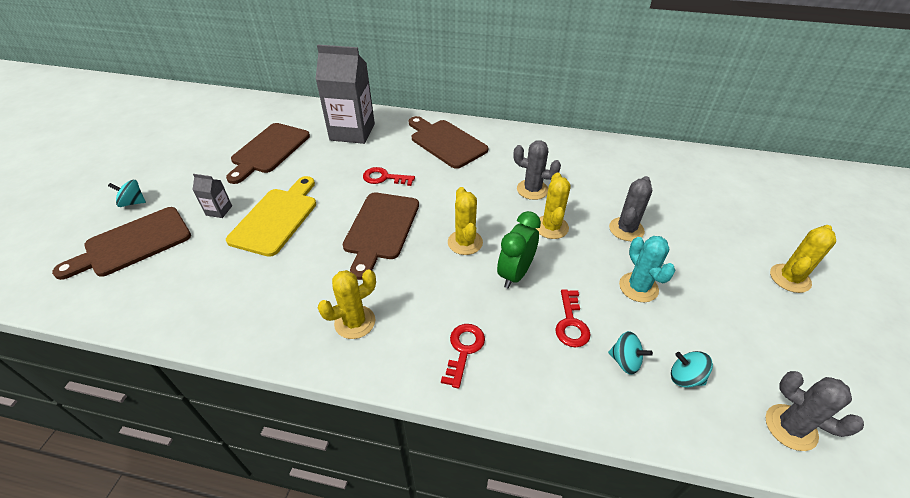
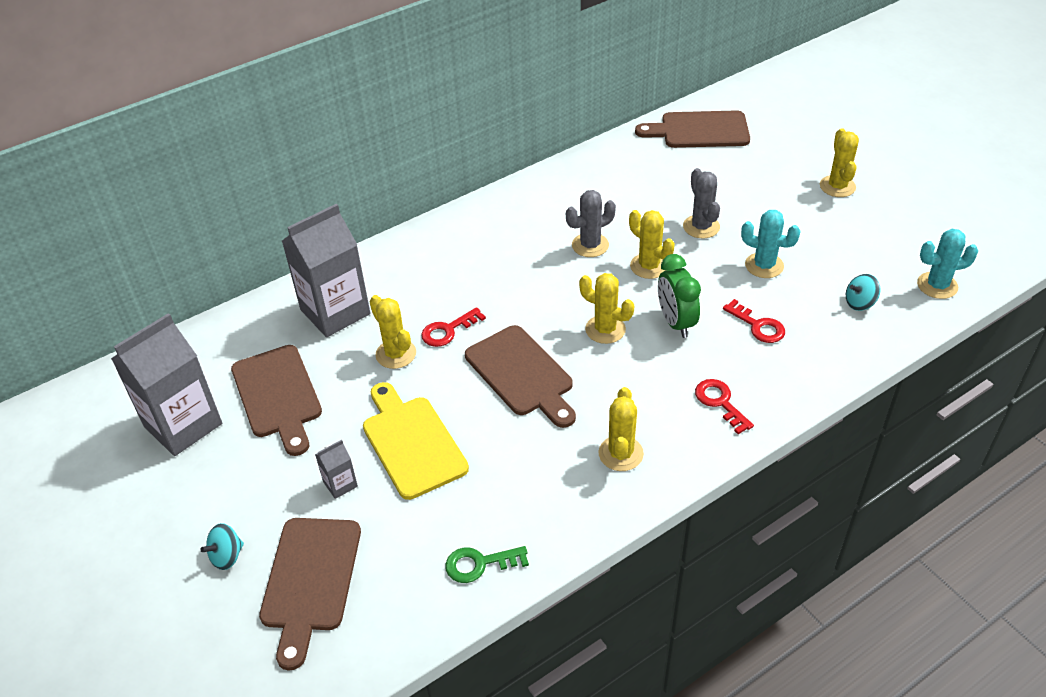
camera: 45 degrees left, 0 degrees up
brown cutting board [408,116,488,169] -> brown cutting board moved to [635,110,750,148]
turquoise spinning top [608,331,653,375] -> none
grey cactus [766,371,864,451] -> turquoise cactus [917,229,978,299]
none -> grey carton [111,313,222,456]
none -> yellow cactus [369,295,416,369]
none -> green key [445,546,529,583]

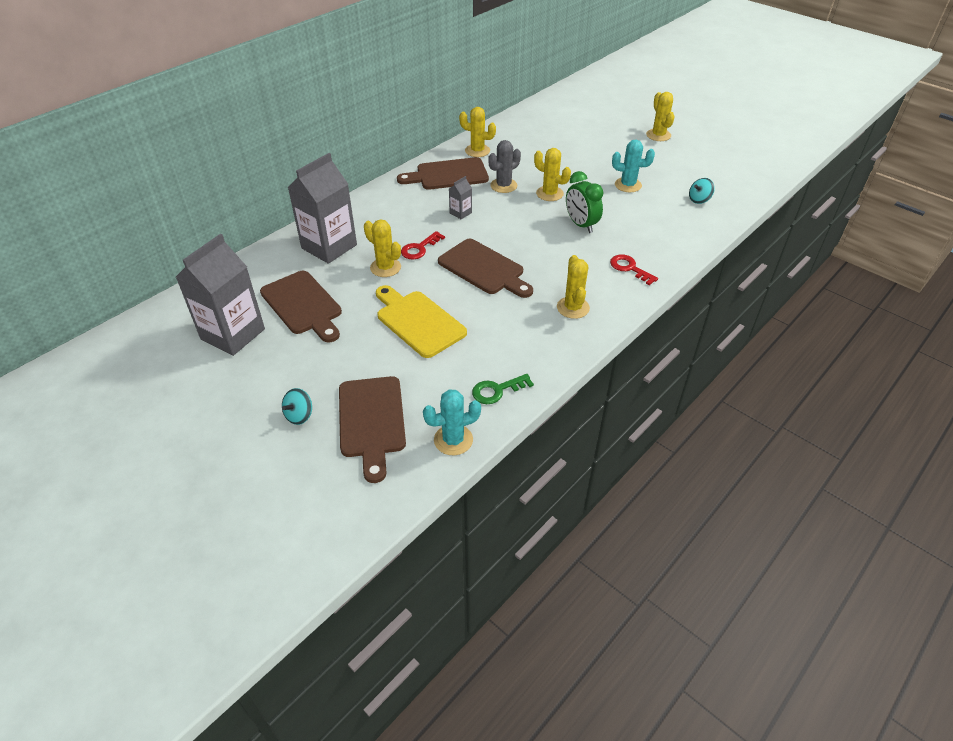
camera: 15 degrees left, 0 degrees up
grey carton [315,440,358,499] -> grey carton moved to [449,176,472,219]
yellow cactus [579,273,634,344] -> yellow cactus moved to [459,107,496,157]
brown cutting board [635,110,750,148] -> brown cutting board moved to [397,157,489,190]
grey cactus [683,168,720,238] -> none
red key [723,299,785,343] -> none
turquoise cactus [917,229,978,299] -> turquoise cactus moved to [423,389,481,455]

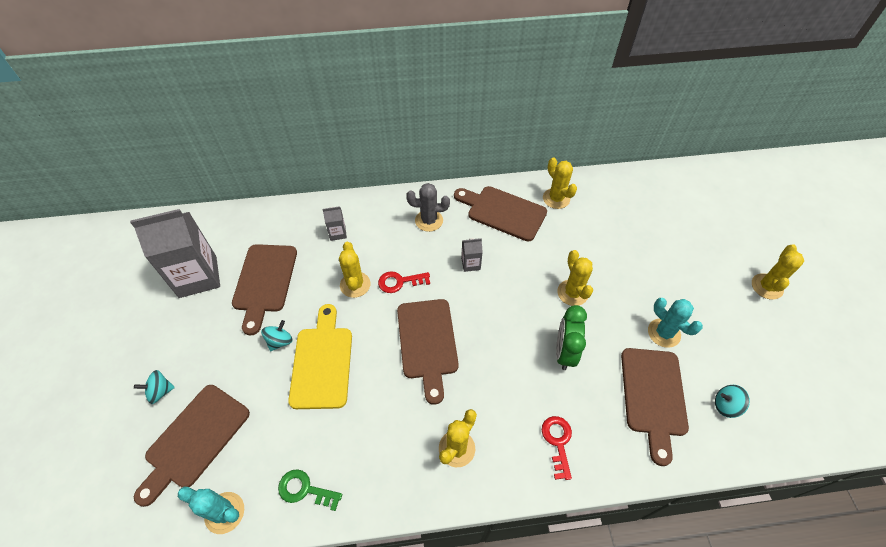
camera: 40 degrees right, 10 degrees up
grey carton [288,153,357,264] -> grey carton [322,206,347,241], size x0.43
grey cactus [488,140,521,193] -> grey cactus moved to [406,183,450,232]
none -> turquoise spinning top [261,320,293,351]
none -> brown cutting board [621,348,689,466]

